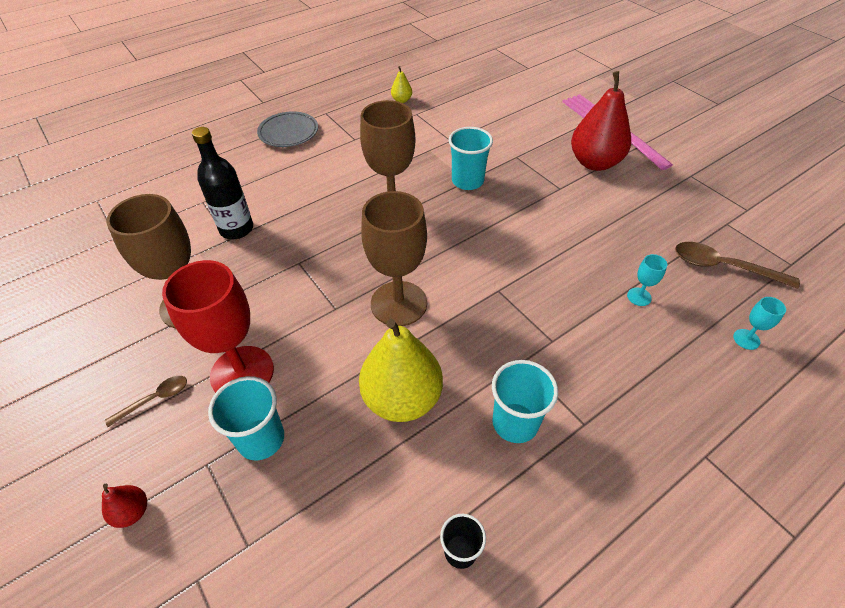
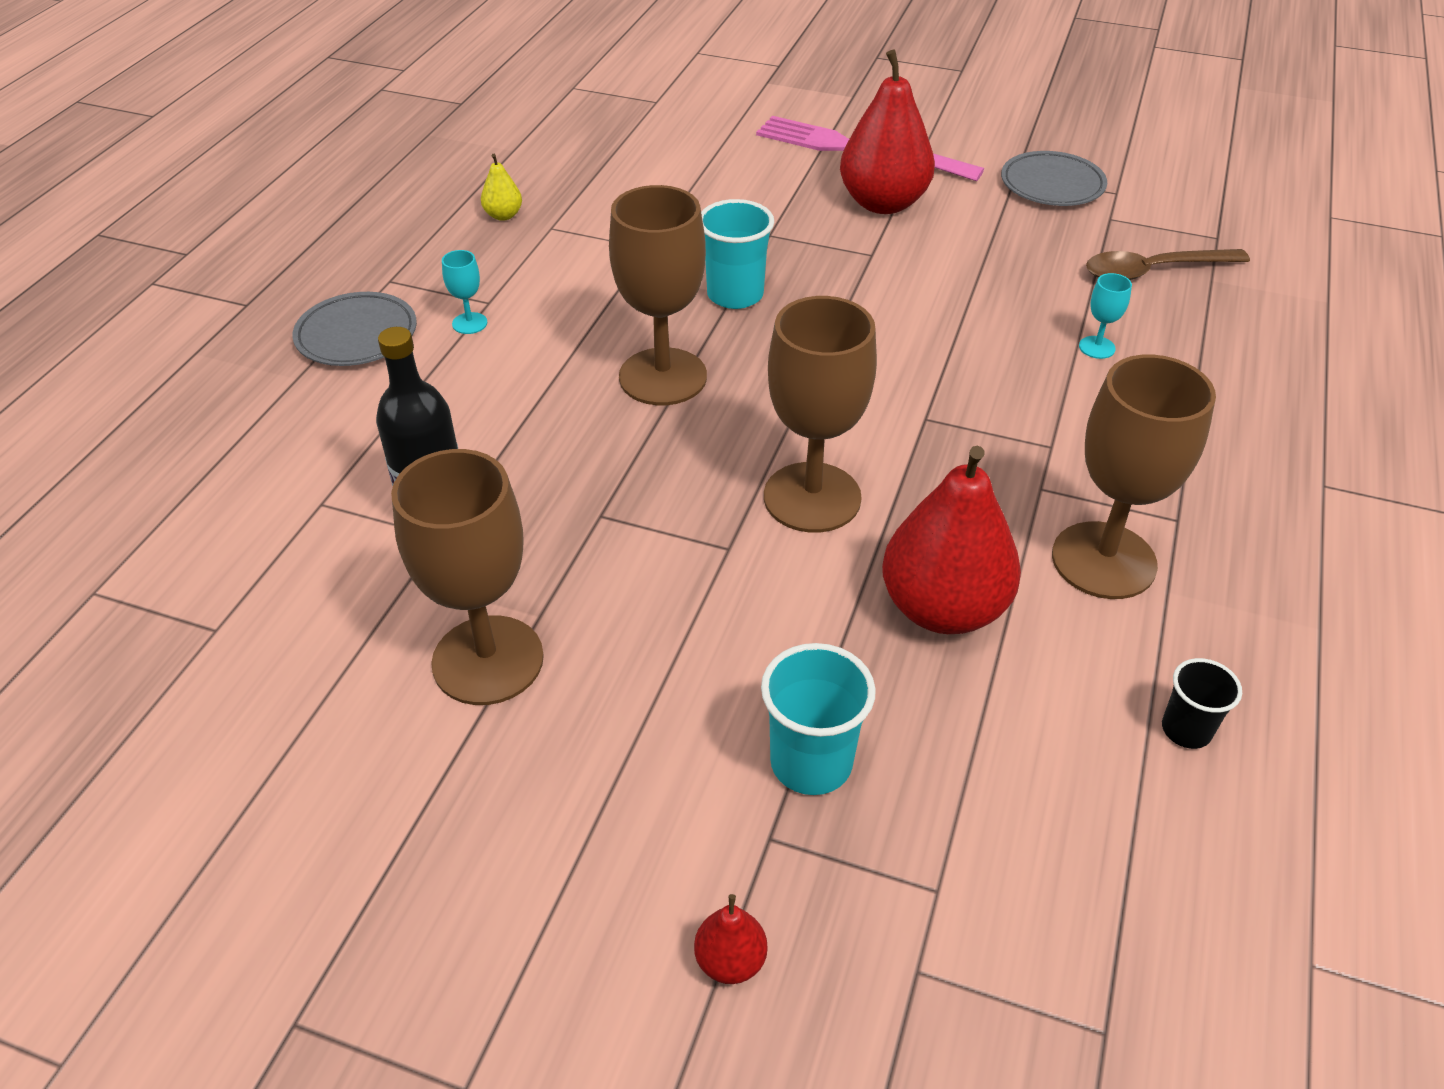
camera: 35 degrees left, 5 degrees down
brown spoon [105,376,187,427] -> none
red goblet [162,260,274,393] -> none
yellow pear [359,319,443,422] -> red pear [882,446,1021,634]
turquoise cup [492,360,558,443] -> brown goblet [1052,354,1216,599]
turquoise goblet [733,297,786,350] -> turquoise goblet moved to [442,250,487,334]
none -> grey plate [1001,151,1107,206]

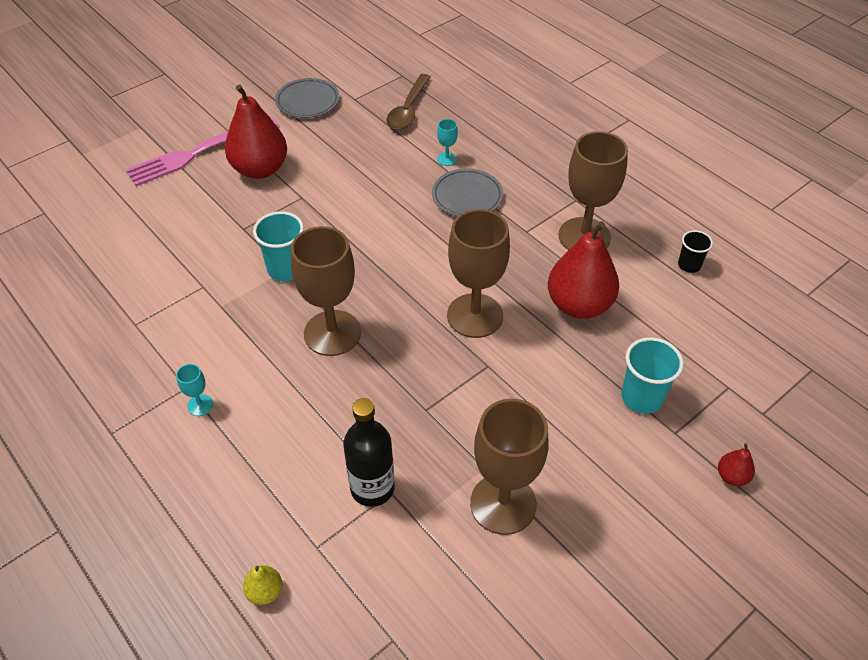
camera: 60 degrees left, 5 degrees up
grey plate [292,292,417,366] -> grey plate moved to [432,169,503,217]
yellow pear [481,154,522,221] -> yellow pear moved to [243,565,282,605]

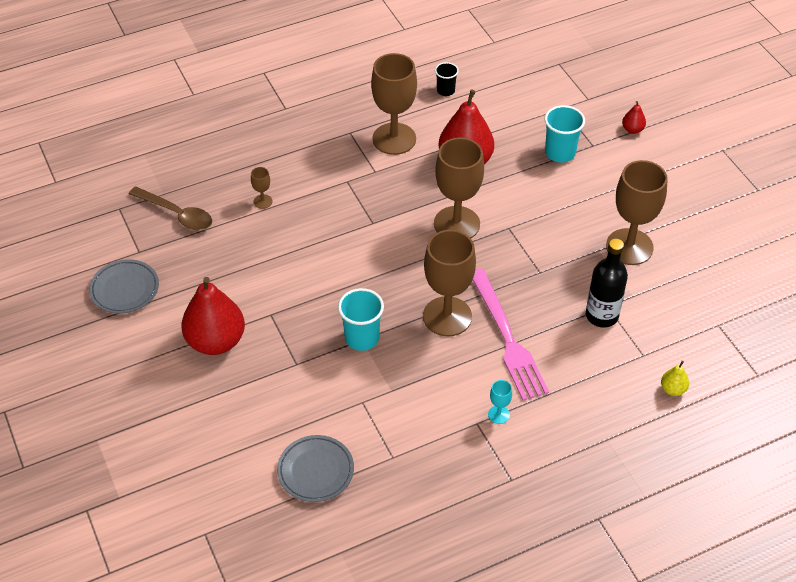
camera: 75 degrees left, 0 degrees up
pink fork [125,116,278,186] -> pink fork moved to [473,268,549,401]
grey plate [432,169,503,217] -> grey plate moved to [277,435,354,502]
turquoise goblet [437,119,458,166] -> brown goblet [251,167,273,209]

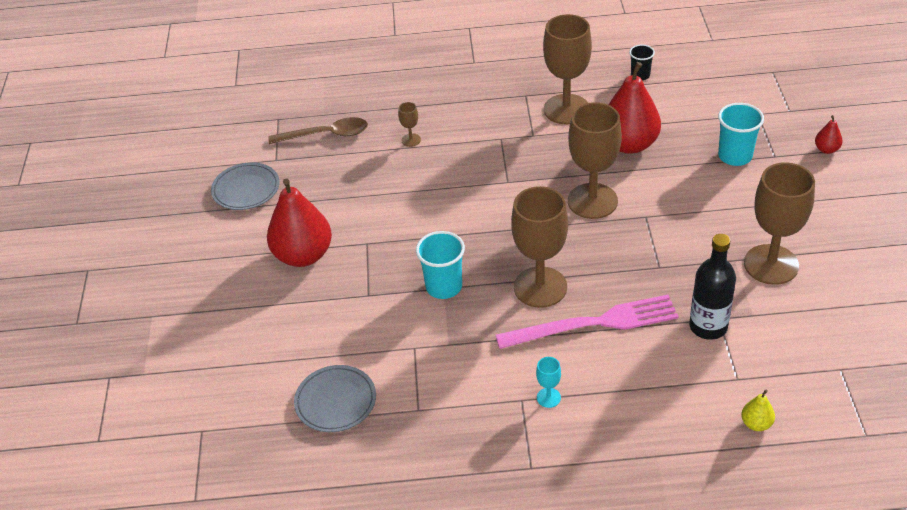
camera: 25 degrees right, 5 degrees down
brown spoon [129,186,212,230] -> brown spoon turned 60 degrees counterclockwise [268,117,368,144]
pink fork [473,268,549,401] -> pink fork turned 105 degrees counterclockwise [495,295,679,349]

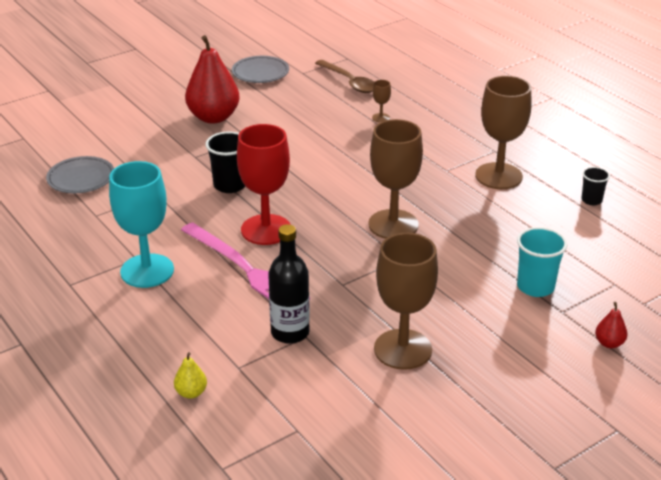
camera: 55 degrees right, 10 degrees down
turquoise cup [416,231,465,299] -> black cup [205,131,245,193]
brown goblet [511,186,568,308] -> red goblet [237,124,291,245]
turquoise goblet [536,357,561,408] -> turquoise goblet [109,161,174,288], size x2.41
red pear [609,62,661,154] -> none

